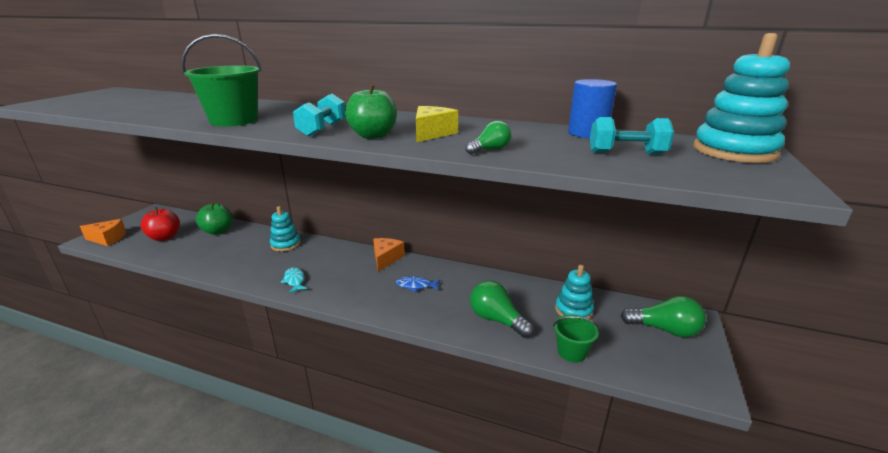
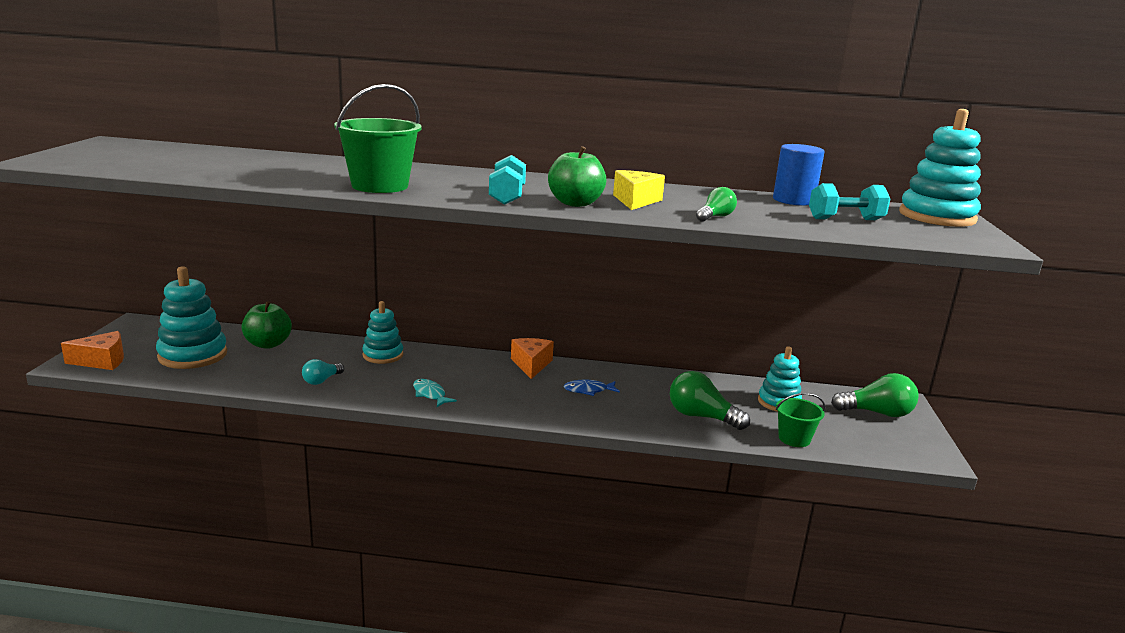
camera: 15 degrees left, 5 degrees down
red apple [141,207,180,241] -> turquoise stacking toy [156,266,227,369]
none -> turquoise light bulb [302,359,344,385]

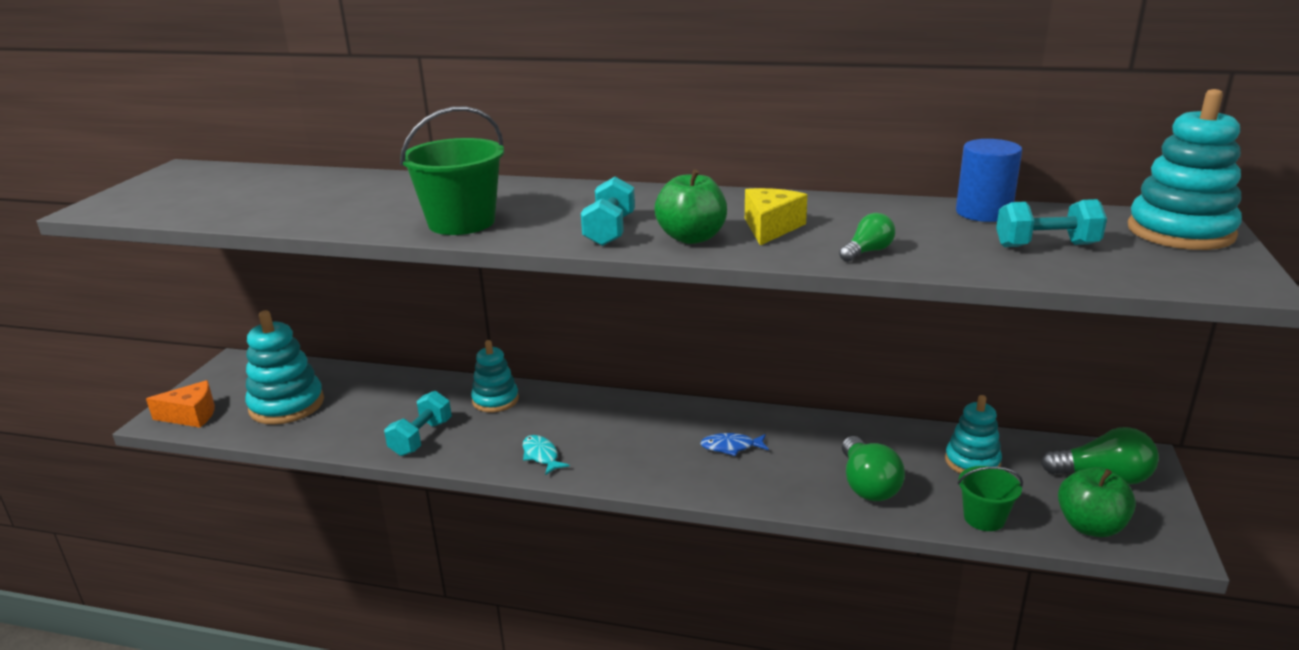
camera: 10 degrees right, 5 degrees up
green apple [241,301,292,349] -> green apple moved to [1058,467,1136,537]
turquoise light bulb [302,359,344,385] -> turquoise dumbbell [384,391,452,456]
orange cheese [511,338,554,379] -> none
green light bulb [670,371,750,430] -> green light bulb turned 135 degrees counterclockwise [842,436,905,501]

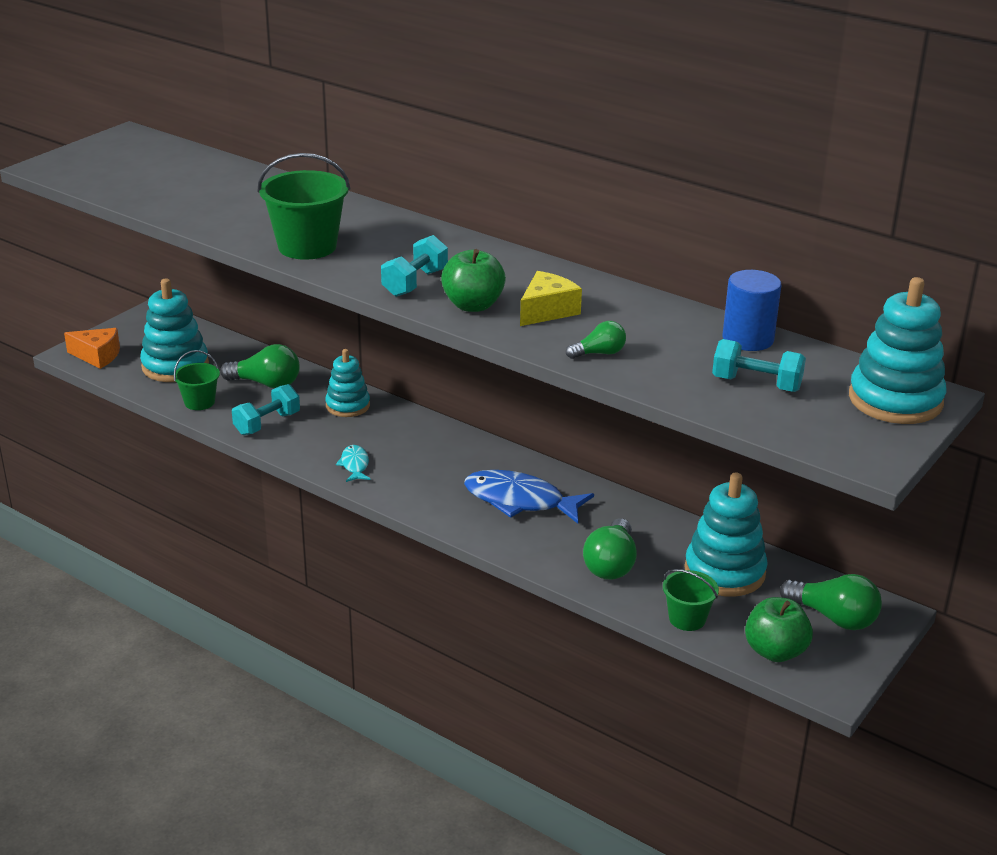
camera: 20 degrees right, 5 degrees up
blue fish [700,433,769,456] -> blue fish [464,470,594,524], size x2.02
turquoise stacking toy [945,395,1002,474] -> turquoise stacking toy [684,472,768,597], size x1.56
none -> green bucket [174,350,220,410]
none -> green light bulb [220,344,300,388]

